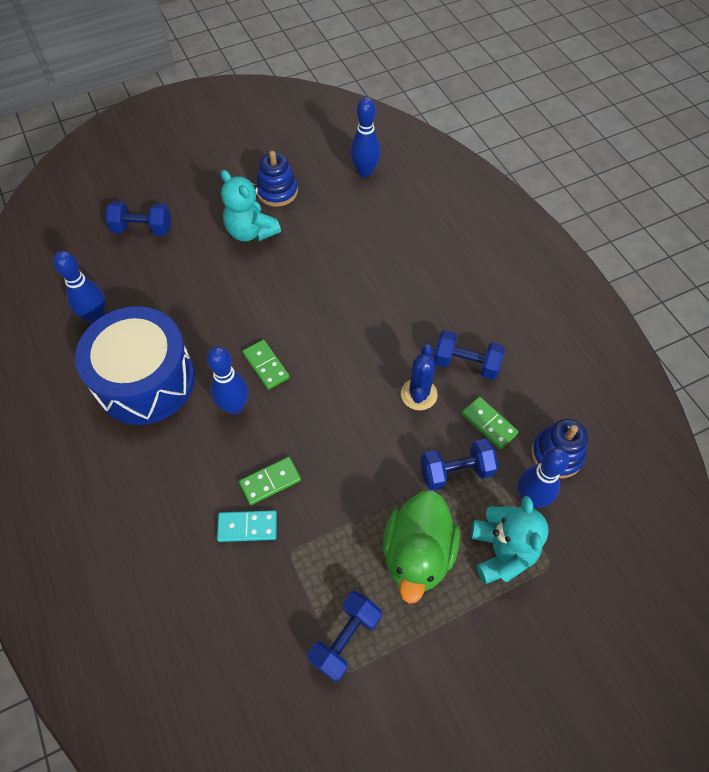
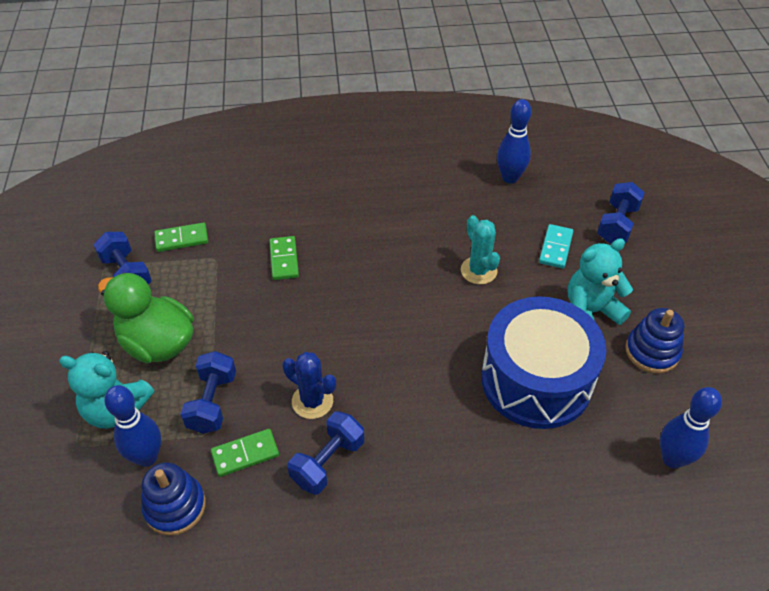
camera: 110 degrees right, 10 degrees down
blue drum [75,306,195,425] -> blue drum moved to [481,296,607,429]
blue bowling pin [207,346,249,415] -> none
turquoise domino [217,510,277,542] -> turquoise domino moved to [539,224,573,269]
green domino [242,340,290,390] -> green domino moved to [154,222,208,252]
none -> turquoise cactus [461,215,500,285]

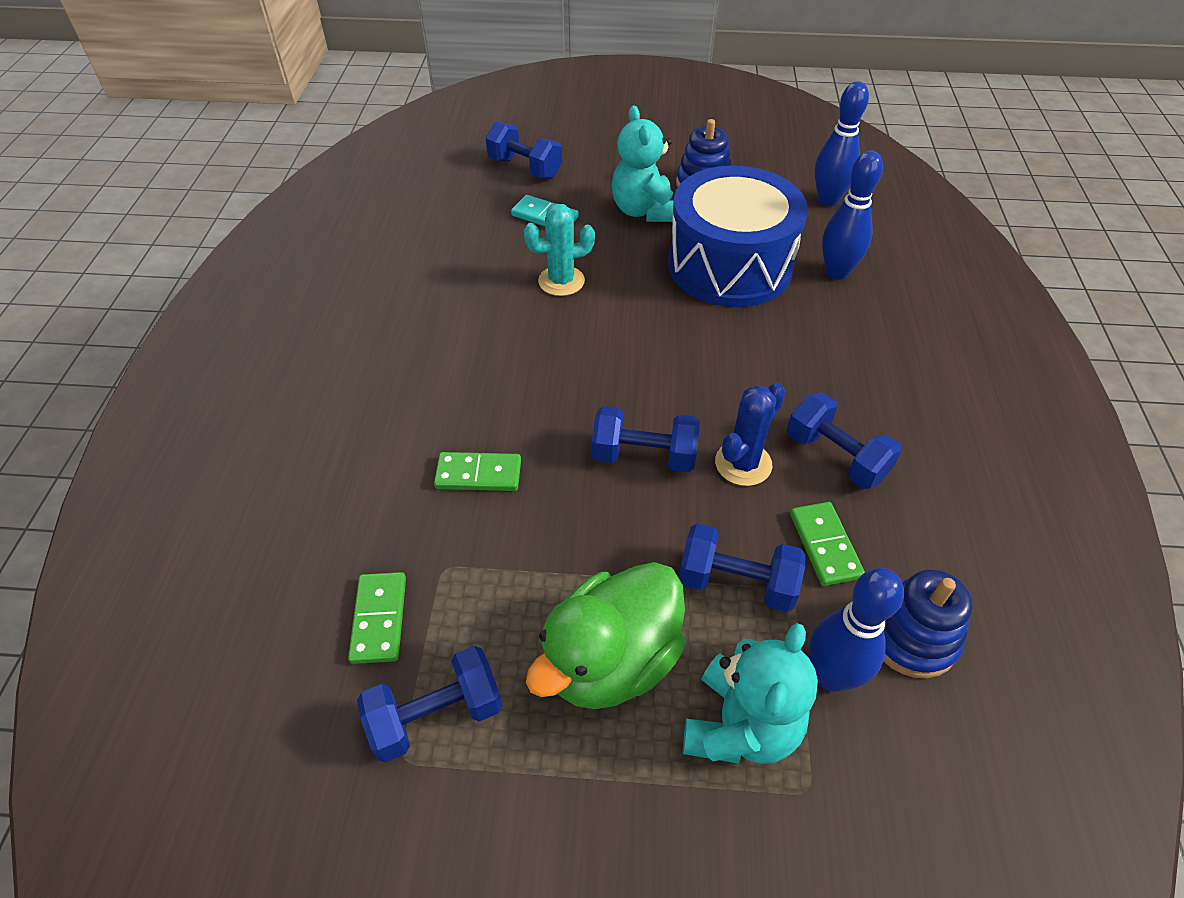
camera: 80 degrees left, 0 degrees up
blue bowling pin [497,99,532,184] -> blue bowling pin moved to [822,150,883,280]
none -> blue dumbbell [592,406,700,472]

